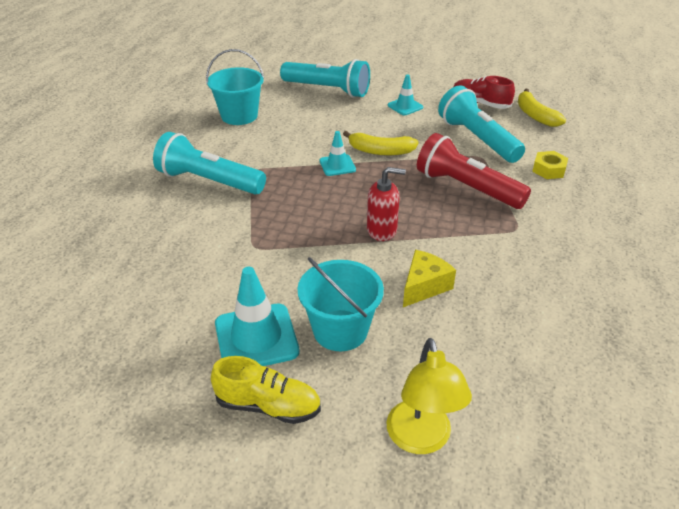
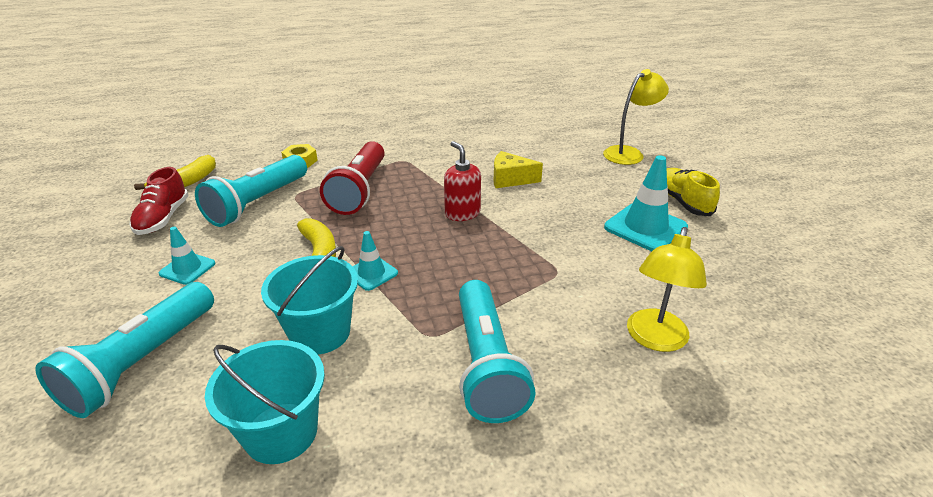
camera: 120 degrees left, 5 degrees down
turquoise flashlight [280,59,370,98] -> turquoise flashlight turned 150 degrees counterclockwise [35,282,214,418]
turquoise bucket [297,257,384,351] -> turquoise bucket moved to [261,246,358,355]
none -> yellow lamp [627,227,707,352]

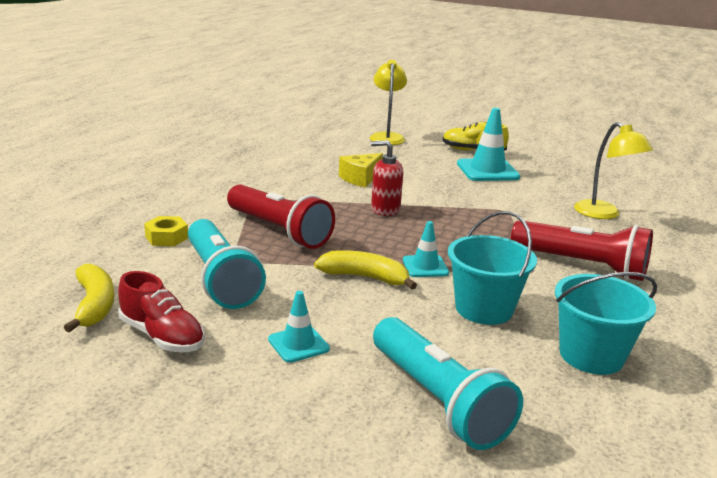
camera: 55 degrees left, 10 degrees down
turquoise flashlight [459,280,536,423] -> red flashlight [511,220,653,281]

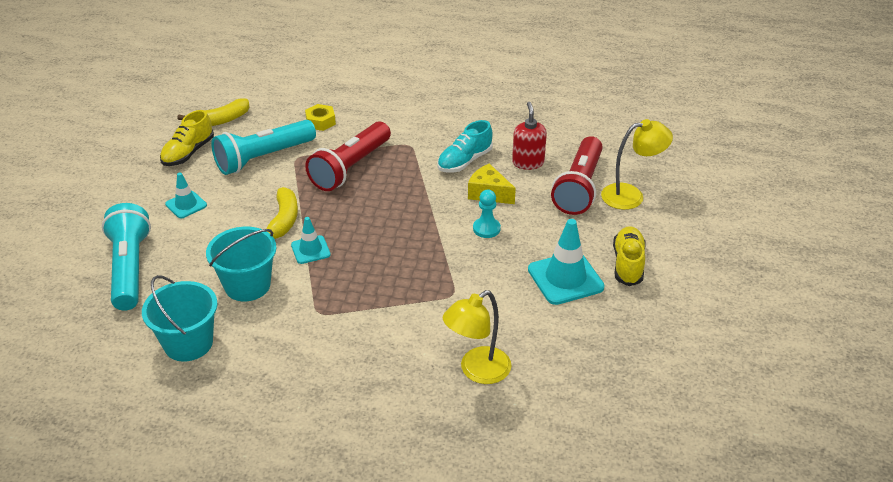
camera: 80 degrees right, 15 degrees up
red shoe [118,271,205,352] -> yellow shoe [160,110,214,166]
red soap dispenser [371,140,403,216] -> red soap dispenser moved to [512,102,547,170]
turquoise flashlight [373,317,523,450] -> turquoise flashlight turned 120 degrees clockwise [102,203,151,311]
red flashlight [511,220,653,281] -> red flashlight moved to [551,136,603,215]
none -> turquoise shoe [438,120,493,173]
none -> turquoise pawn [473,190,501,238]

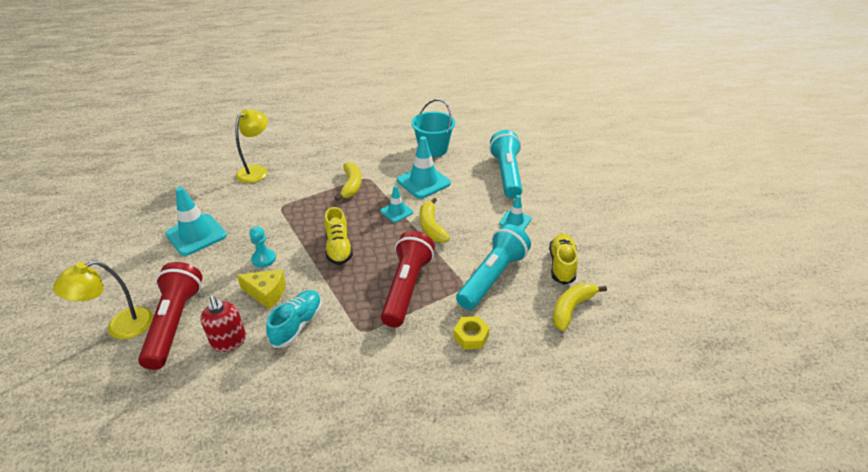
camera: 160 degrees right, 0 degrees up
turquoise flashlight [102,203,151,311] -> turquoise flashlight turned 150 degrees counterclockwise [489,130,522,199]
turquoise bucket [206,227,276,301] -> turquoise traffic cone [397,136,451,199]
yellow shoe [613,226,646,286] -> yellow shoe moved to [324,207,353,265]
none -> yellow banana [335,162,361,201]

